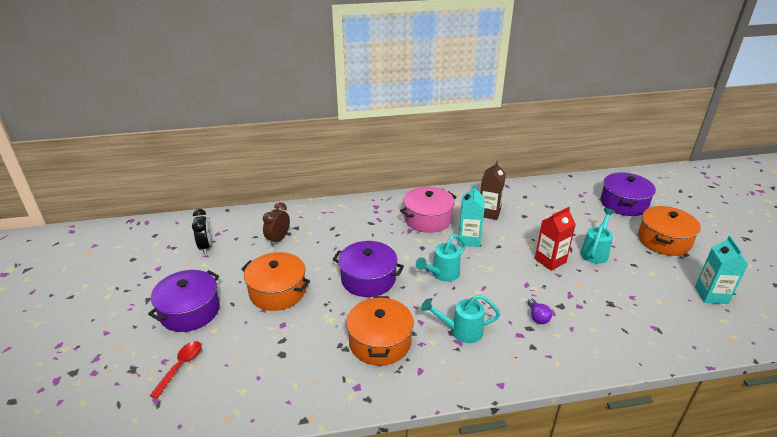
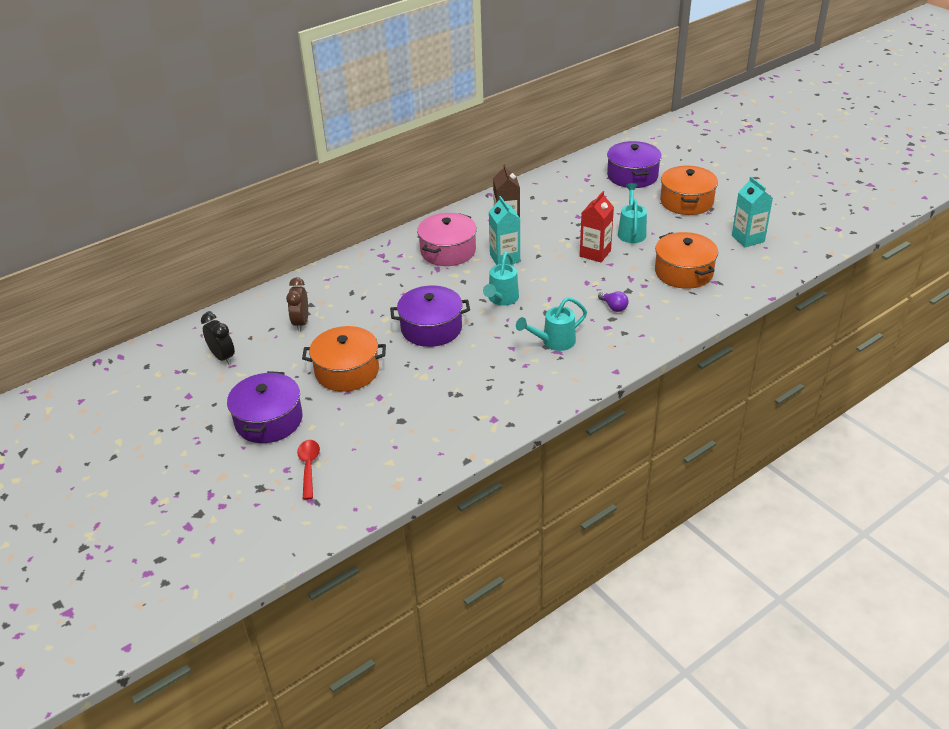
camera: 25 degrees left, 5 degrees up
orange pot [346,296,414,366] -> orange pot moved to [655,232,718,289]

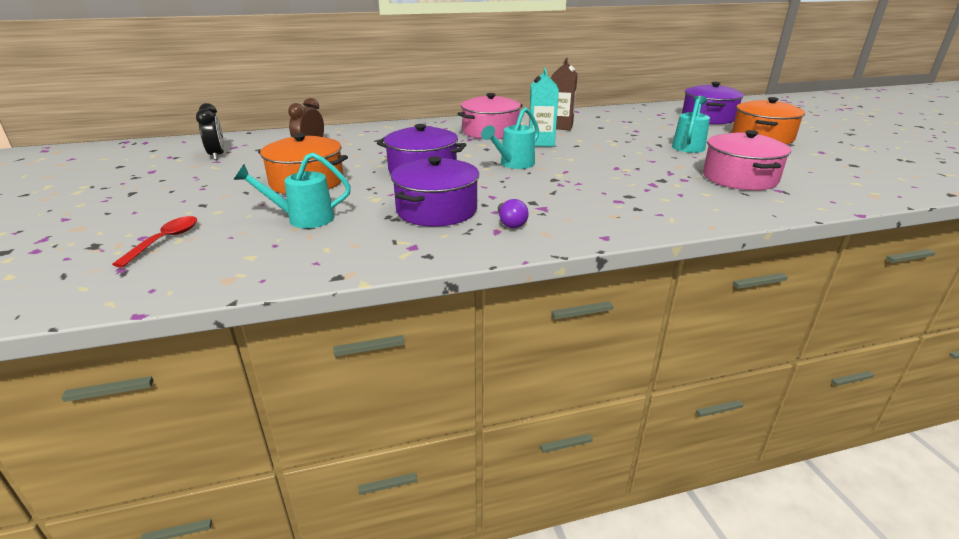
camera: 20 degrees right, 10 degrees down
purple pot [227,371,303,443] -> purple pot moved to [391,156,479,226]
turquoise watering can [516,297,587,351] -> turquoise watering can moved to [233,152,351,228]
red carton [580,191,614,262] -> none
purple light bulb [598,291,629,312] -> purple light bulb moved to [498,199,529,228]
orange pot [655,232,718,289] -> pink pot [703,130,791,190]
turquoise carton [732,177,773,247] -> none

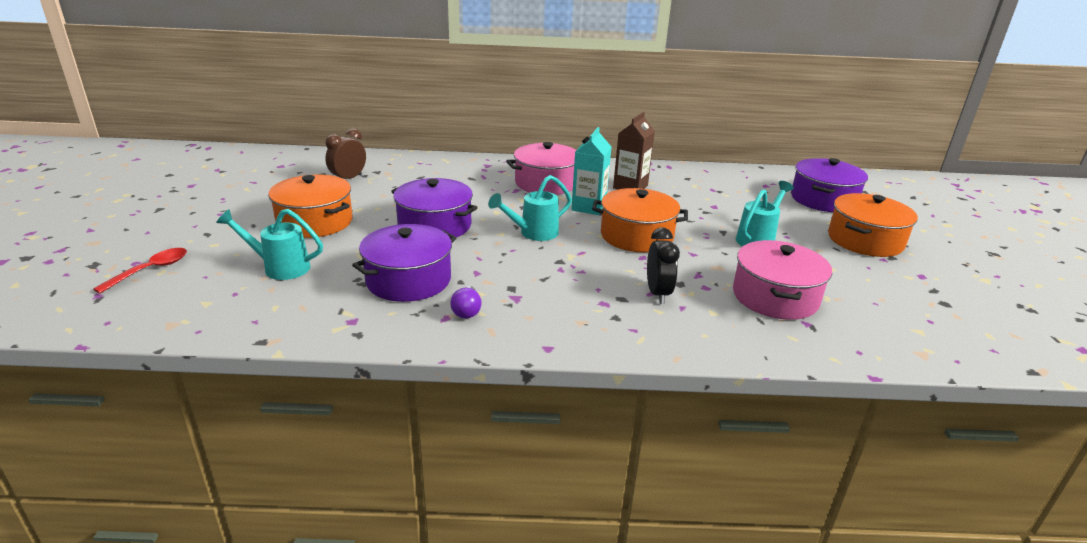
camera: 15 degrees right, 0 degrees up
black clock [196,103,224,160] -> black clock moved to [647,227,680,304]
none -> orange pot [592,188,688,252]

